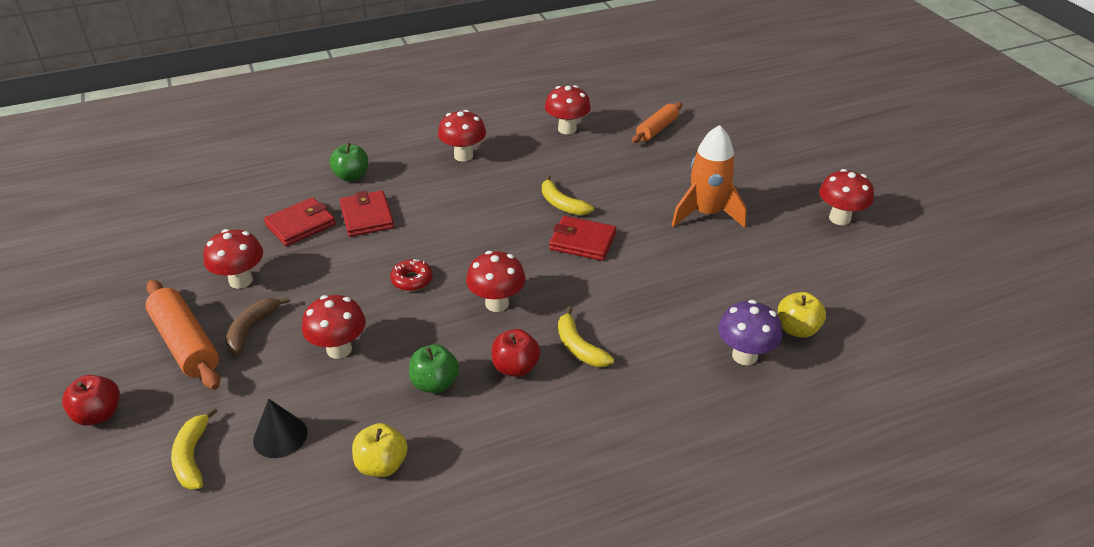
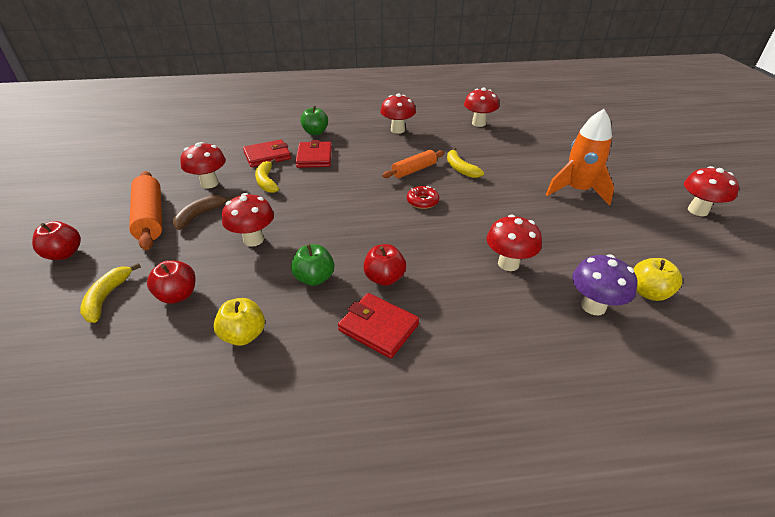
camera: 15 degrees right, 0 degrees up
black cone [253,399,308,458] -> red apple [147,260,196,304]
red donut [390,259,433,291] -> red donut moved to [407,186,439,209]
red mushroom [466,251,526,312] -> red mushroom moved to [487,215,542,271]
red wallet [549,216,616,261] -> red wallet moved to [338,293,419,359]
yellow banana [558,306,614,367] -> yellow banana moved to [255,159,279,193]
orange rolling pin [632,102,682,143] -> orange rolling pin moved to [382,150,445,178]

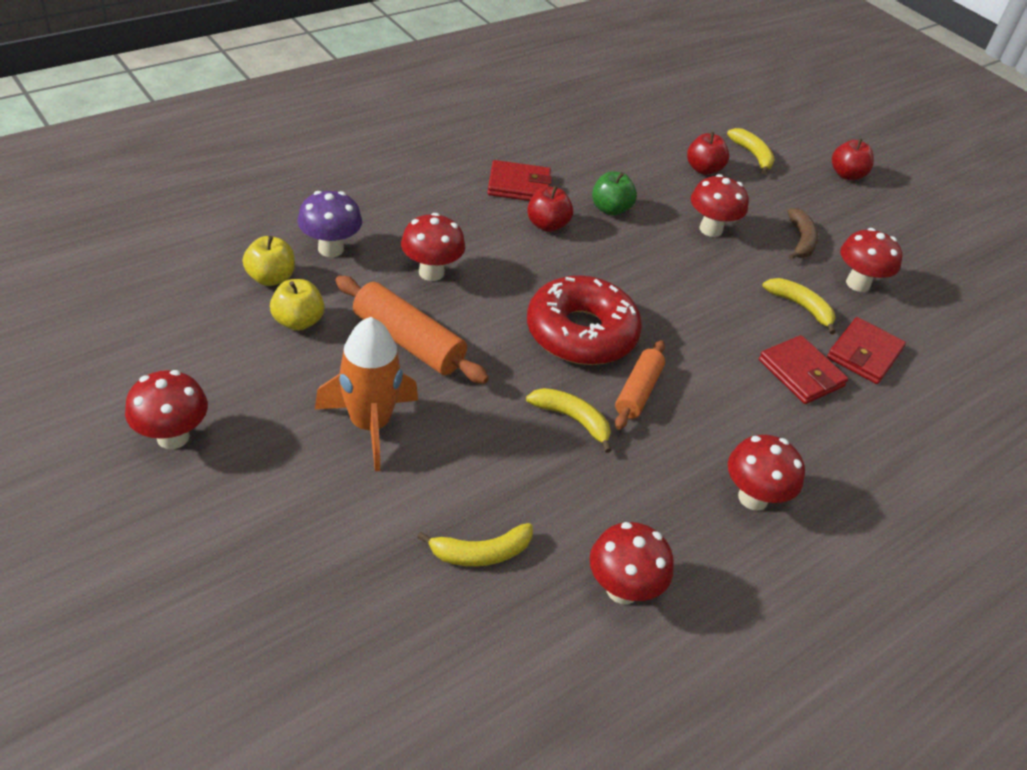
camera: 145 degrees right, 5 degrees up
orange rolling pin [129,171,162,250] -> orange rolling pin moved to [335,276,489,384]
yellow apple [213,298,265,346] -> yellow apple moved to [270,279,325,331]
green apple [300,106,328,135] -> none
red donut [407,186,439,209] -> red donut [527,275,642,365], size x2.36
none -> yellow banana [417,523,533,566]

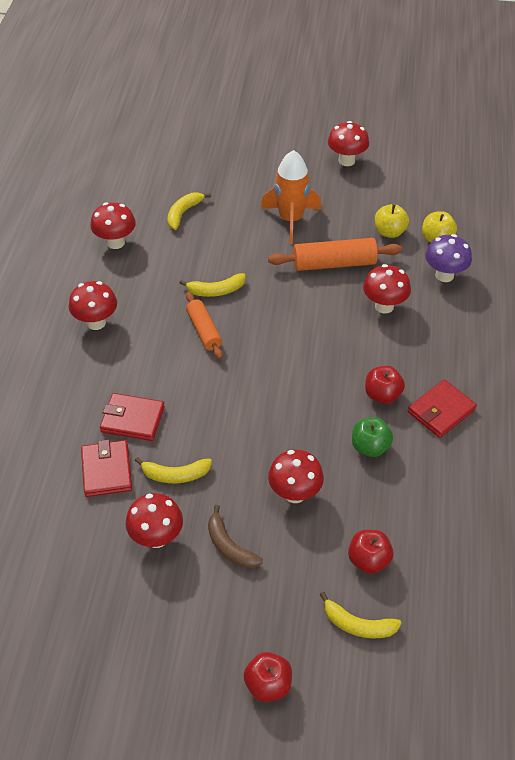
camera: 140 degrees right, 5 degrees up
red donut [527,275,642,365] -> none

